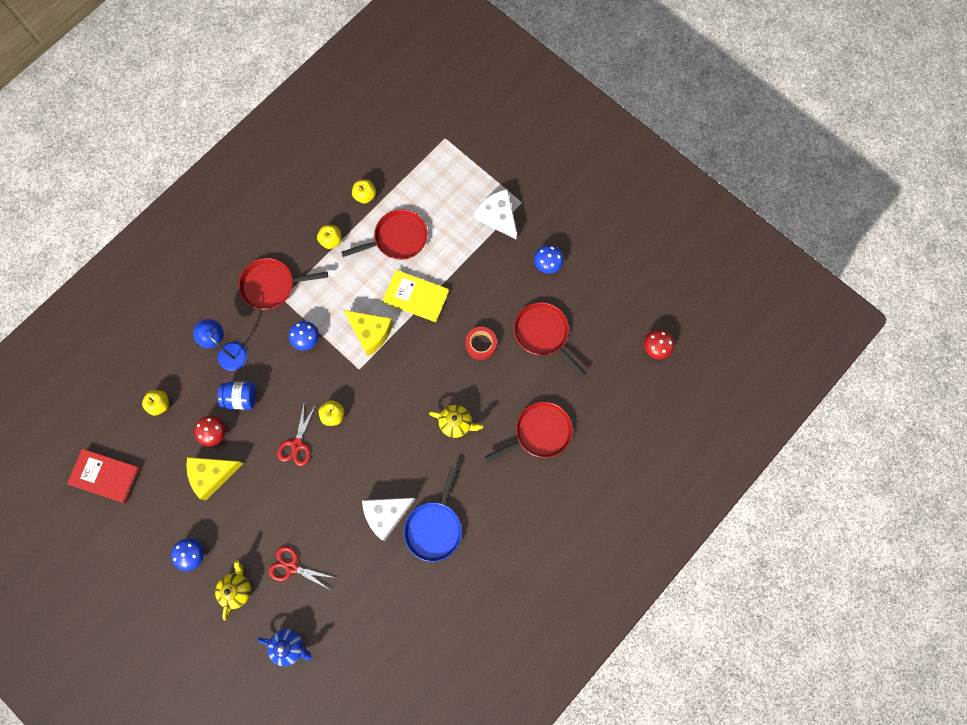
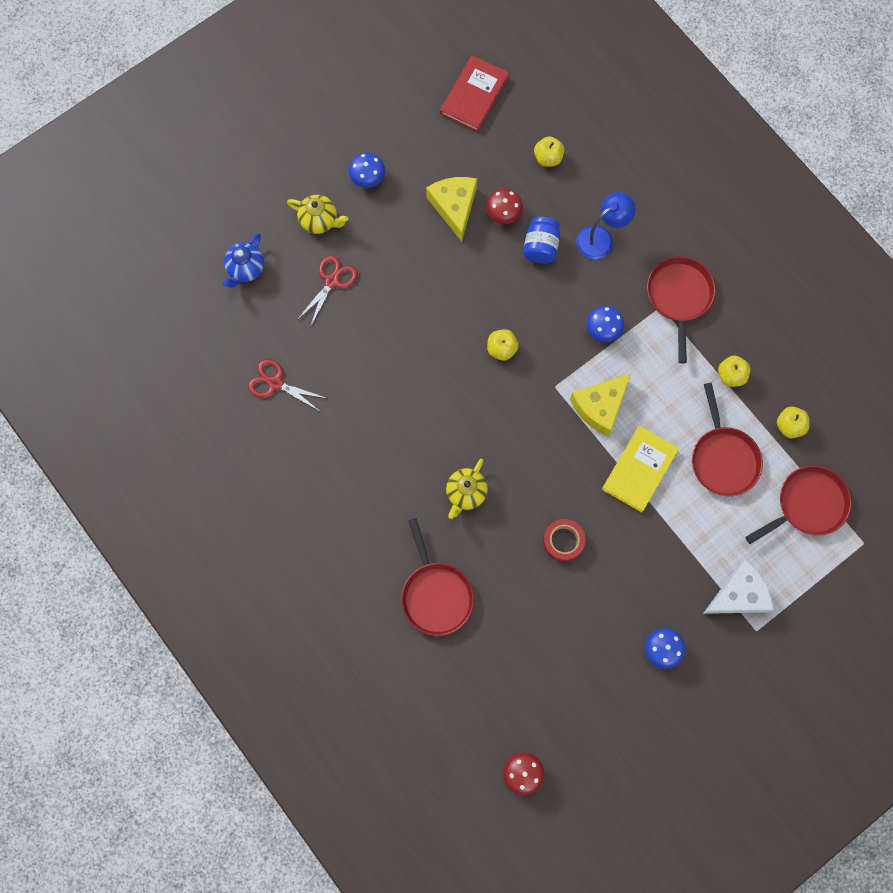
camera: 100 degrees right, 0 degrees up
red scissors [277,405,316,466] -> red scissors moved to [248,359,325,412]
white cheese [362,498,416,541] -> none
blue pan [404,466,462,562] -> none
red pan [514,302,586,377] -> red pan moved to [745,465,851,544]

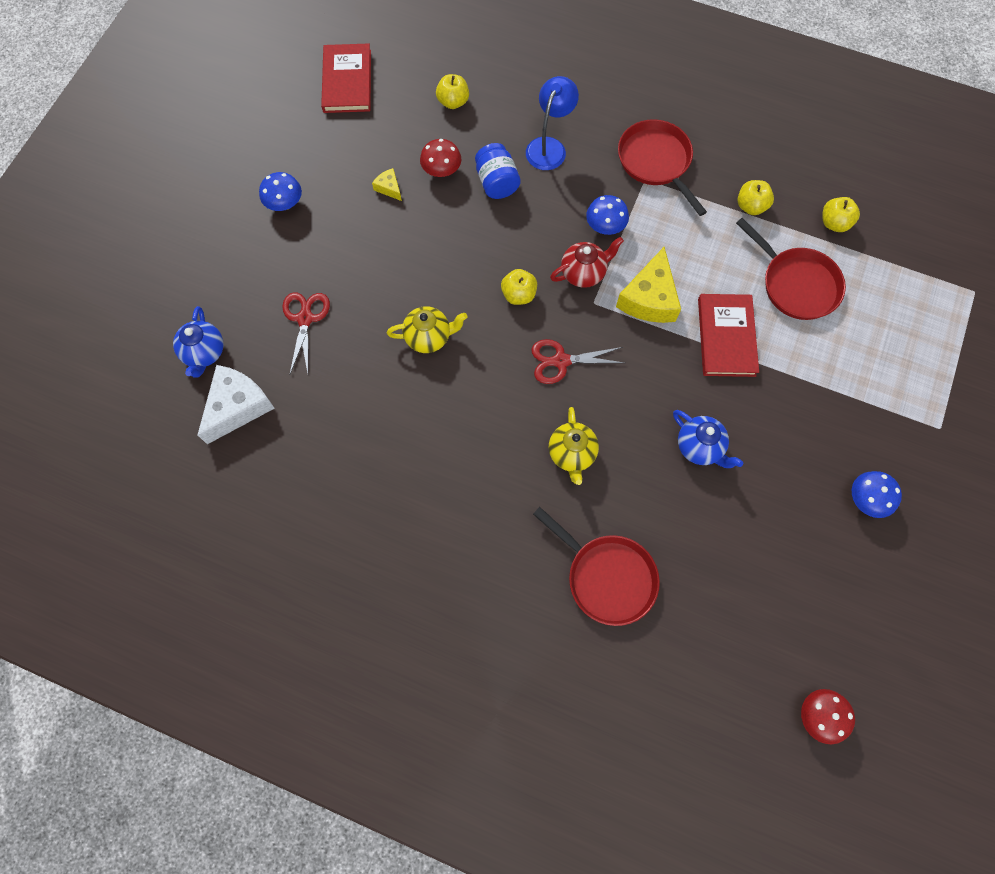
camera: 30 degrees left, 5 degrees down
red scissors [248,359,325,412] -> red scissors moved to [531,339,624,384]
yellow teapot [287,195,348,234] -> yellow teapot moved to [387,306,468,353]
yellow cheese [426,177,477,242] -> yellow cheese [372,168,402,201], size x0.46
red tape [543,519,585,562] -> blue teapot [673,410,743,468]
yellow book [602,426,679,513] -> red book [698,294,759,377]
white cheese [703,559,774,614] -> white cheese moved to [198,365,275,444]
red pan [745,465,851,544] -> none
none -> red teapot [550,237,624,288]

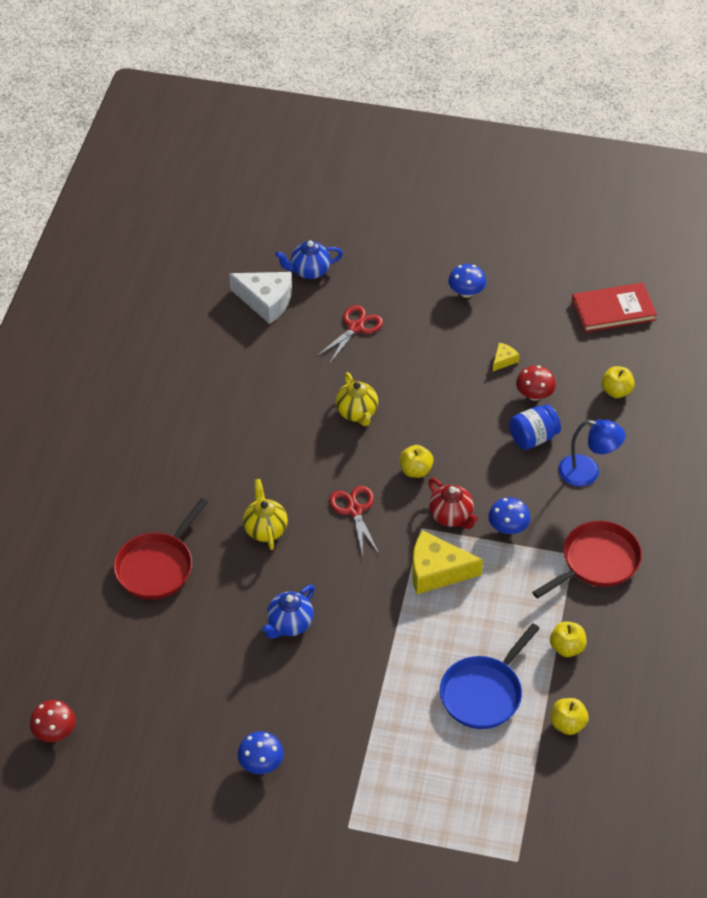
camera: 80 degrees right, 20 degrees down
red scissors [282,293,330,374] -> red scissors turned 45 degrees counterclockwise [317,305,383,363]
yellow teapot [549,407,599,485] -> yellow teapot turned 90 degrees clockwise [243,479,288,550]
red book [698,294,759,377] -> none
red pan [736,218,846,320] -> blue pan [440,623,540,729]

